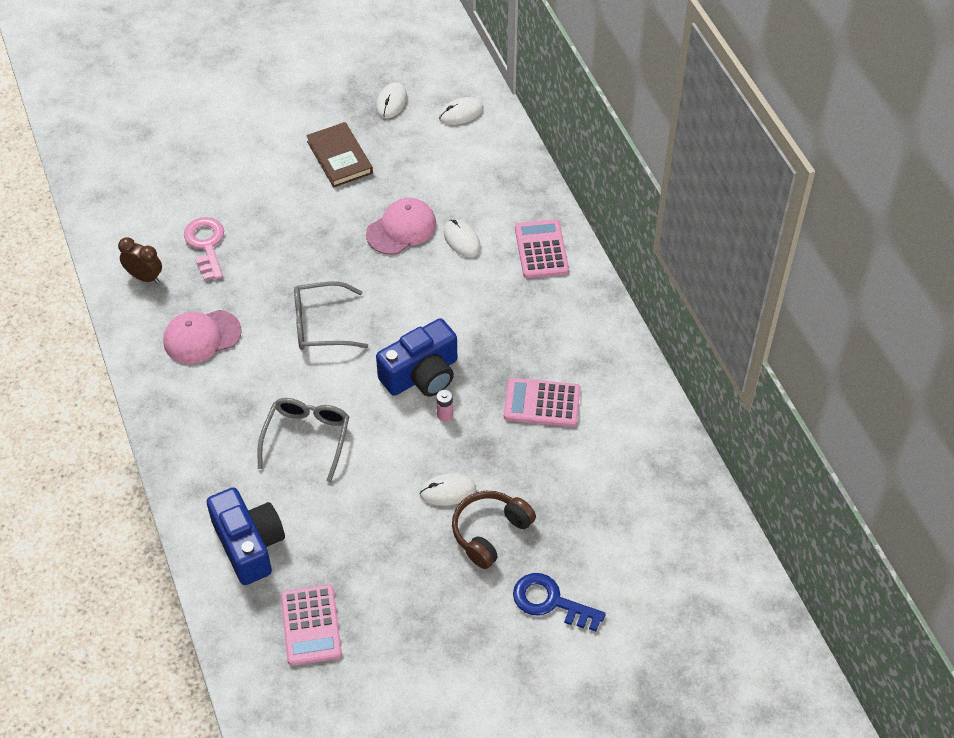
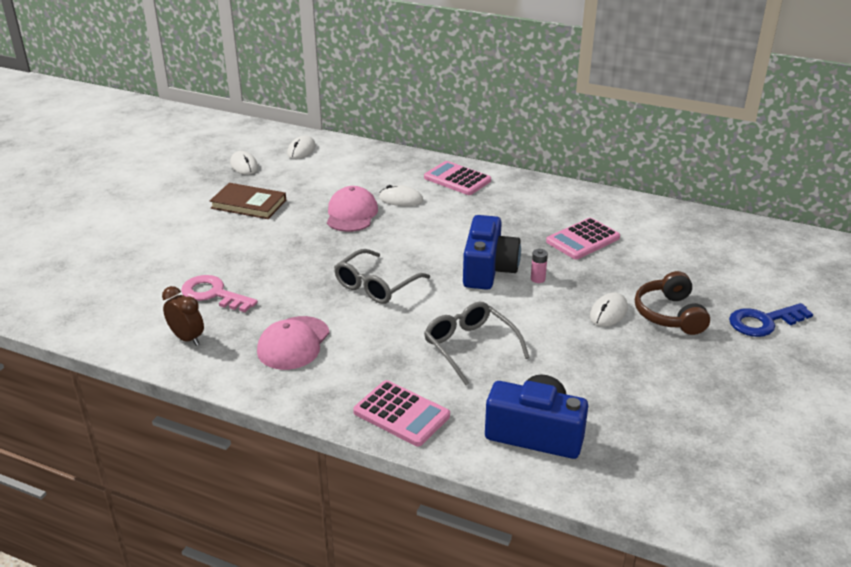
camera: 45 degrees left, 20 degrees down
brown clock [118,237,162,283] -> brown clock turned 60 degrees clockwise [162,286,204,346]
pink calculator [281,585,342,666] -> pink calculator moved to [353,380,450,446]

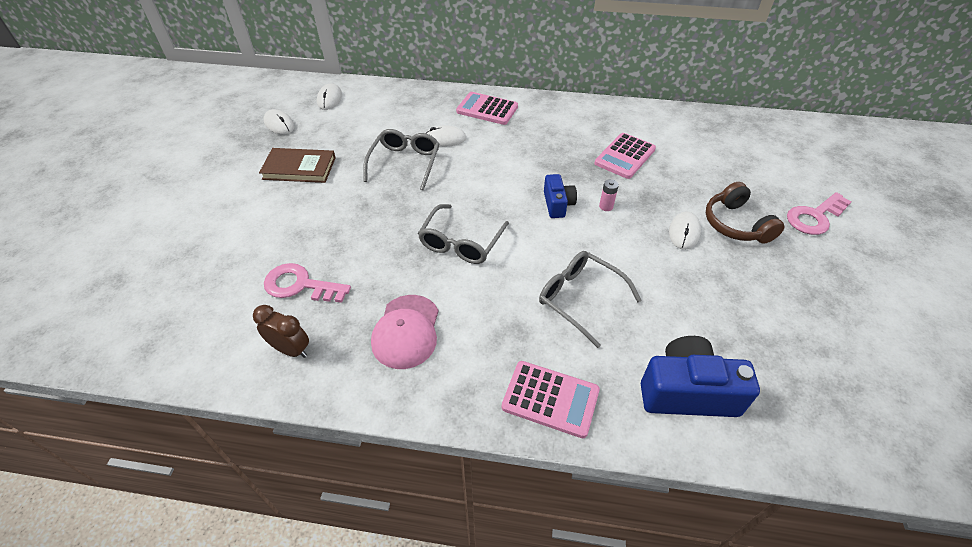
camera: 15 degrees left, 15 degrees up
pink cap [327,186,378,232] -> grey glasses [363,129,439,190]
blue camera [463,215,521,290] -> blue camera [544,174,577,218], size x0.58
blue key [729,303,813,337] -> pink key [787,192,851,235]

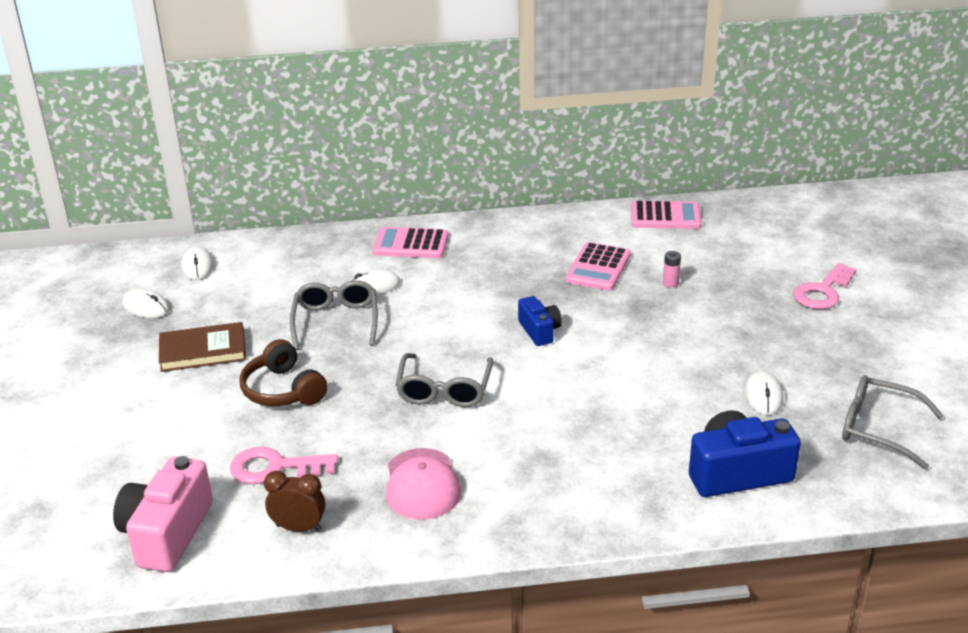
camera: 15 degrees left, 15 degrees down
pink calculator [502,361,600,438] -> pink calculator moved to [631,200,702,229]
grey glasses [539,251,642,348] -> grey glasses moved to [842,375,944,469]
pink battery [599,179,619,211] -> pink battery moved to [663,251,681,288]
white mouse [669,212,701,250] -> white mouse moved to [745,371,783,415]
brown headphones [706,182,785,244] -> brown headphones moved to [239,339,328,406]
none -> pink camera [113,456,213,572]

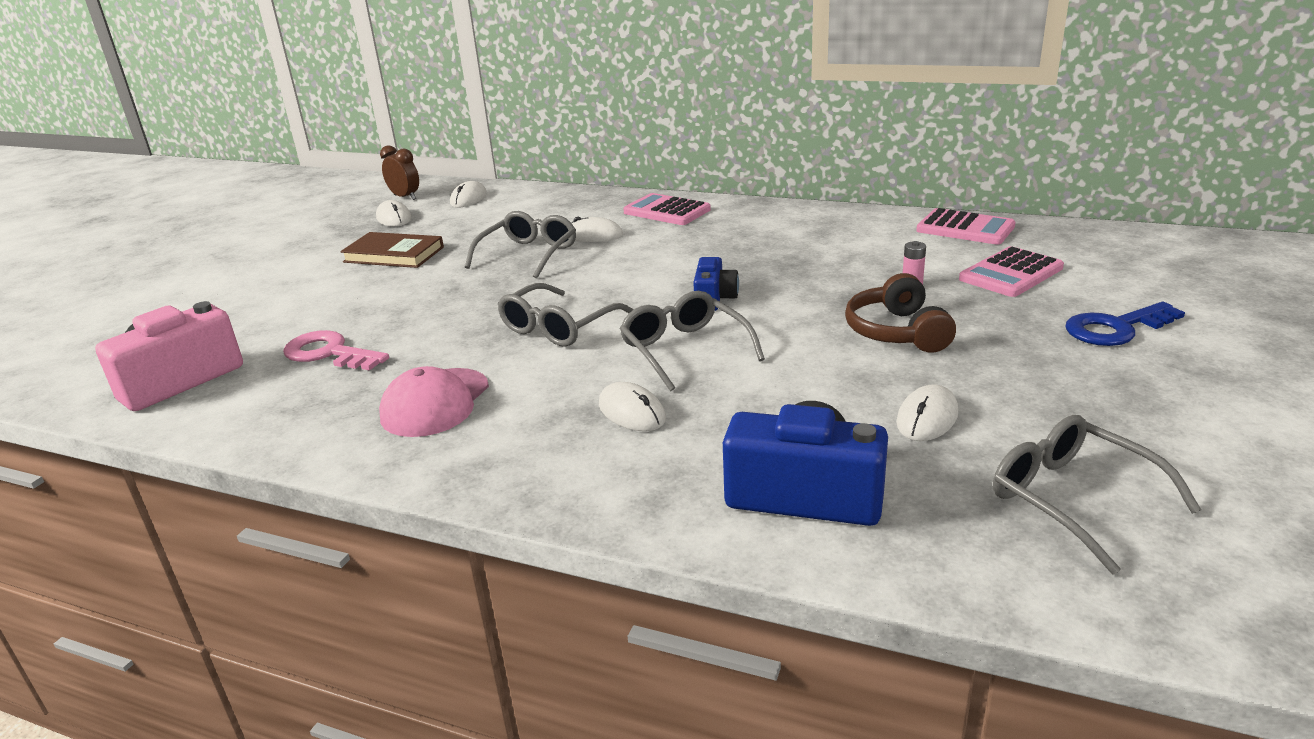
camera: 30 degrees right, 5 degrees down
brown headphones [239,339,328,406] -> brown headphones moved to [845,273,956,353]
brown clock [264,471,326,532] -> brown clock moved to [380,145,419,200]
pink calculator [566,242,631,291] -> pink calculator moved to [959,246,1064,297]
pink key [793,263,856,309] -> blue key [1065,302,1185,346]
none -> white mouse [599,382,666,431]
none -> grey glasses [619,291,765,391]

